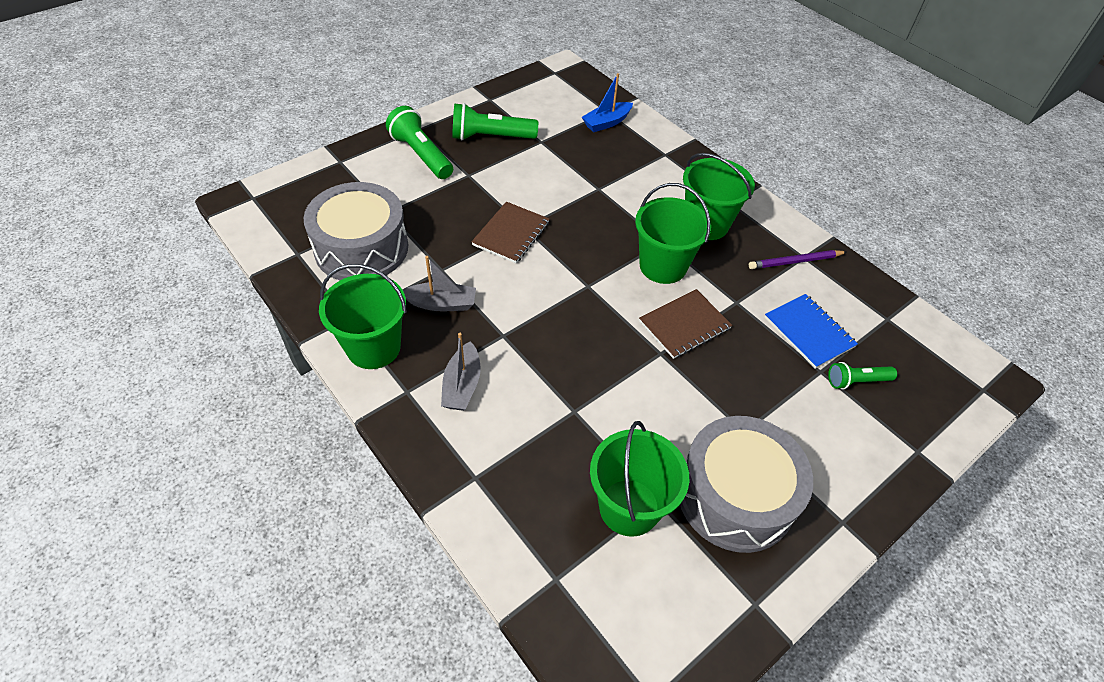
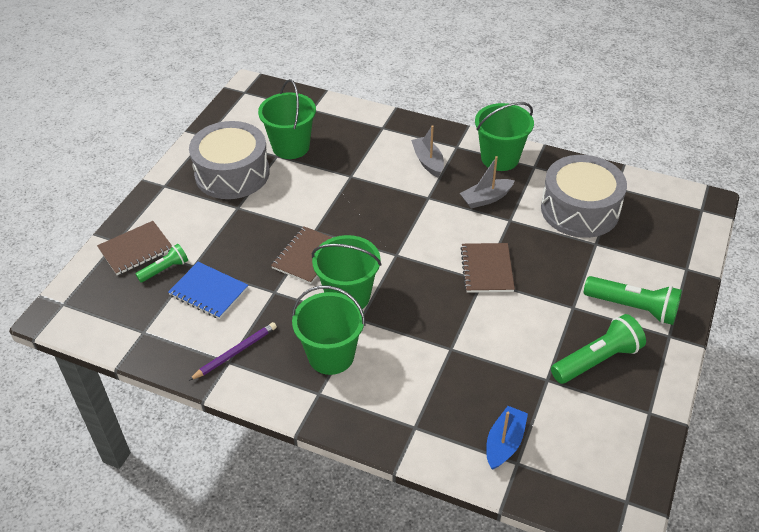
camera: 155 degrees right, 5 degrees down
none -> brown notebook [97,221,172,275]

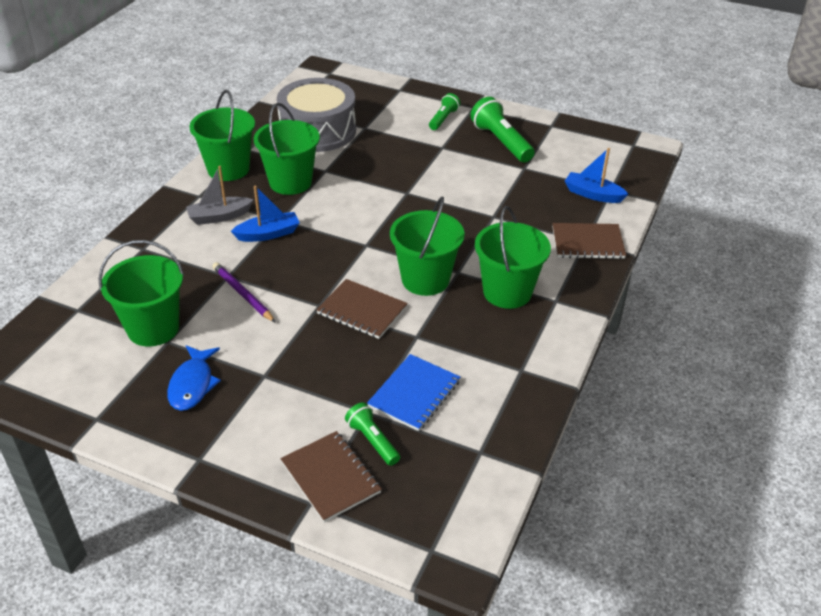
camera: 90 degrees left, 5 degrees down
grey drum [189,121,270,199] -> blue fish [167,345,221,411]
purple pencil [189,322,277,381] -> purple pencil moved to [212,262,276,323]
grey boat [460,156,515,208] -> green bucket [254,103,320,195]
brown notebook [460,243,515,293] -> brown notebook moved to [552,223,626,259]
green flashlight [584,276,682,325] -> green flashlight [429,93,460,130], size x0.59
none -> blue boat [231,185,300,242]

